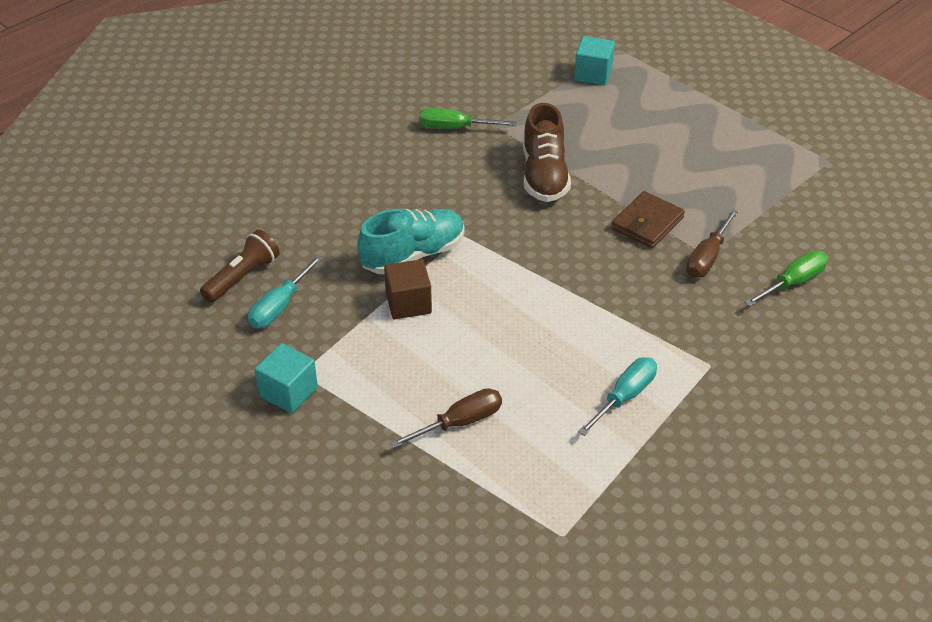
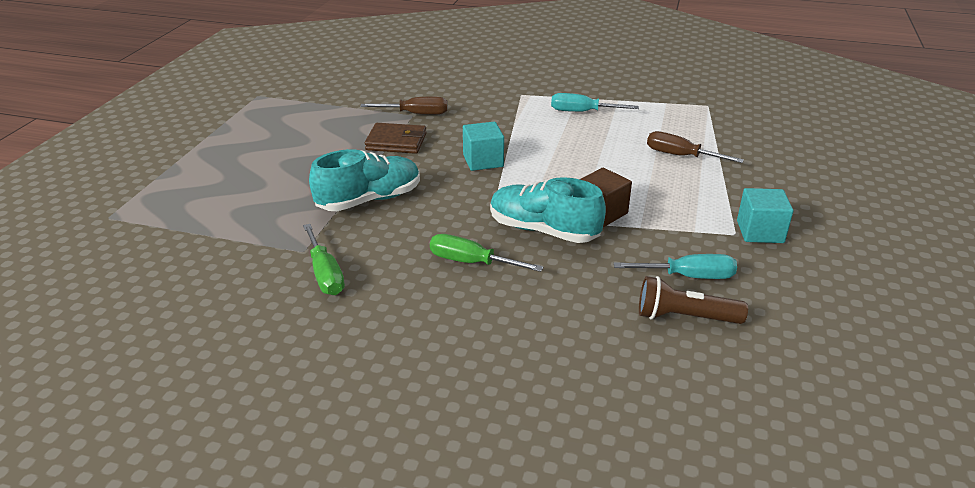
camera: 120 degrees left, 10 degrees down
brown shoe [523,103,571,202] -> turquoise shoe [309,149,420,211]
turquoise cube [574,36,615,85] -> turquoise cube moved to [463,122,504,171]
green screwdriver [744,250,828,307] -> green screwdriver moved to [430,234,543,272]

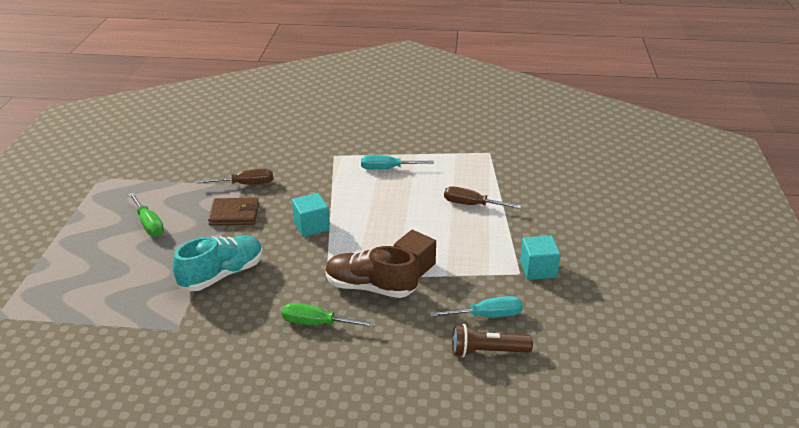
camera: 10 degrees left, 0 degrees up
green screwdriver [303,224,345,295] -> green screwdriver moved to [129,193,164,237]
turquoise shoe [490,177,606,243] -> brown shoe [325,246,419,298]

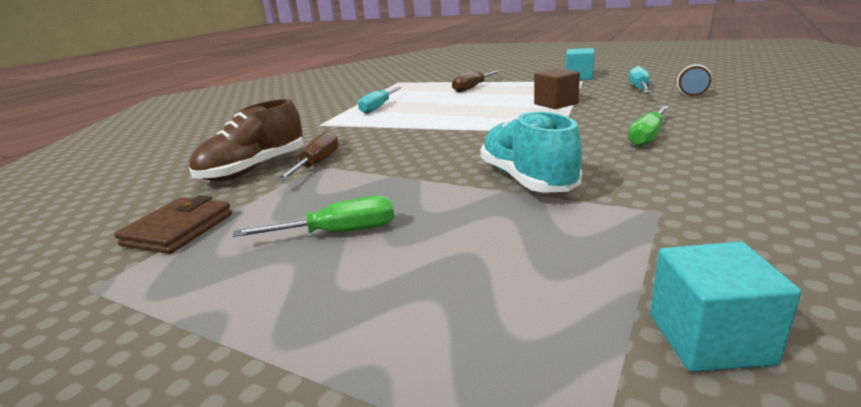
camera: 65 degrees left, 10 degrees down
brown wallet [208,198,259,226] -> brown wallet moved to [114,195,232,254]
turquoise cube [292,193,330,237] -> turquoise cube moved to [650,242,801,372]
brown shoe [325,246,419,298] -> brown shoe moved to [189,99,304,181]

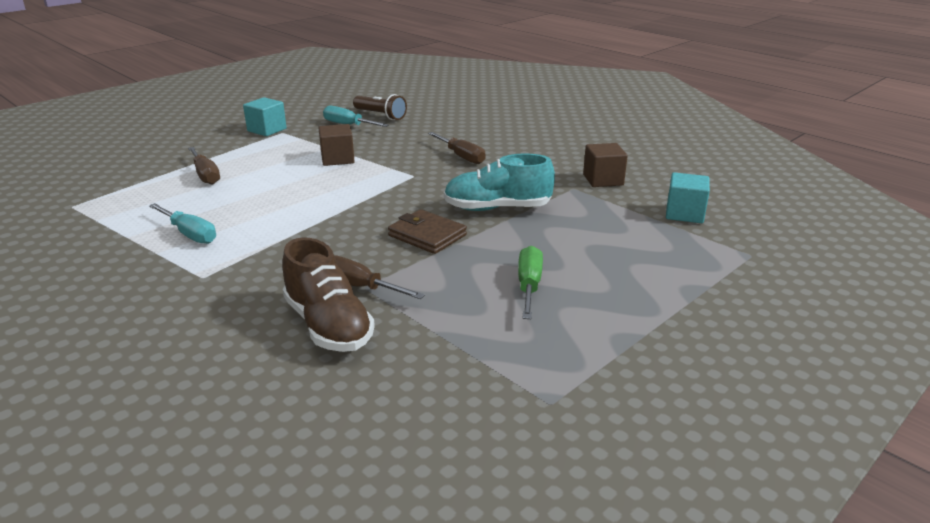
camera: 75 degrees left, 5 degrees up
brown wallet [114,195,232,254] -> brown wallet moved to [388,209,467,254]
green screwdriver [628,106,669,147] -> brown screwdriver [428,132,486,164]
none -> brown cube [583,143,628,187]

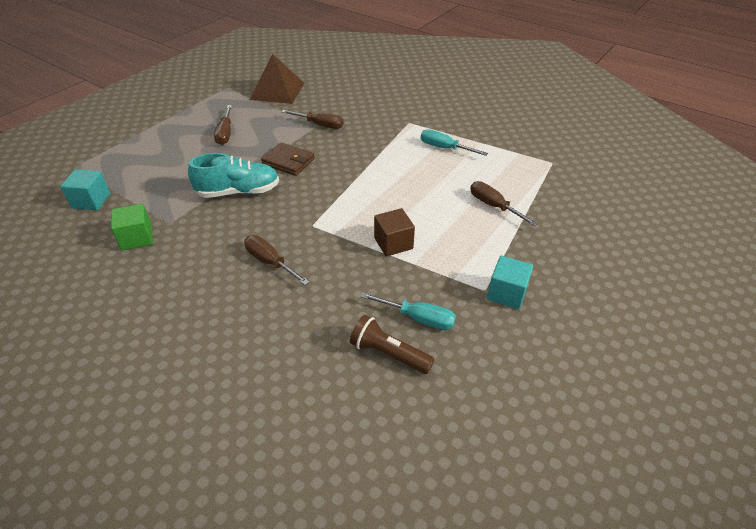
camera: 170 degrees right, 15 degrees up
brown shoe [282,237,375,352] -> none
green screwdriver [518,246,543,319] -> brown screwdriver [214,105,232,145]
brown cube [583,143,628,187] -> green cube [111,204,153,251]
none -> brown pyramid [250,54,304,104]

